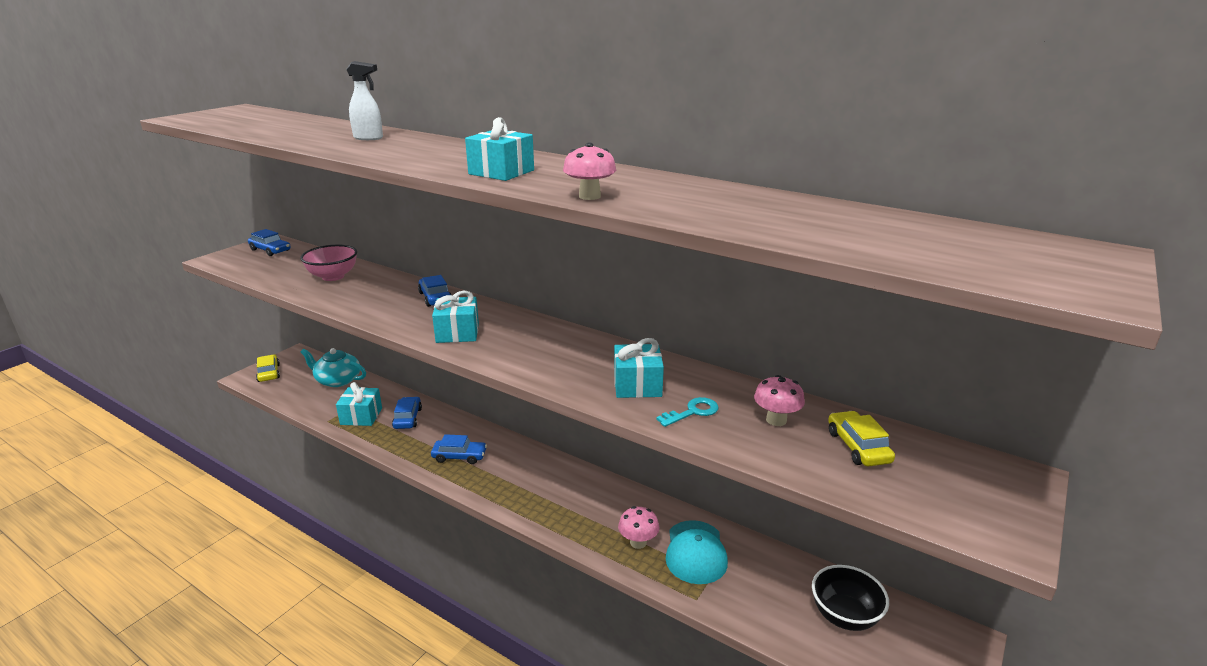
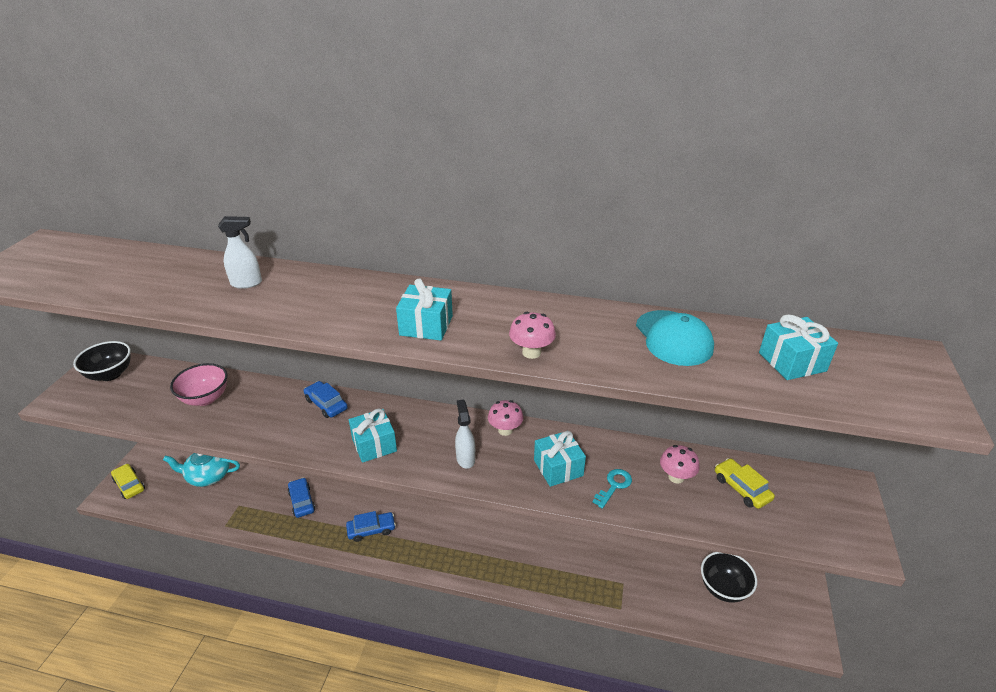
camera: 20 degrees left, 10 degrees up
blue car [248,229,291,256] -> black bowl [73,341,131,381]
turquoise gift [336,382,382,426] -> turquoise gift moved to [759,314,838,380]
pink mushroom [618,506,659,549] -> pink mushroom moved to [488,400,524,436]
turquoise cap [666,520,728,584] -> turquoise cap moved to [636,310,714,366]
none -> white spray bottle [455,399,475,469]

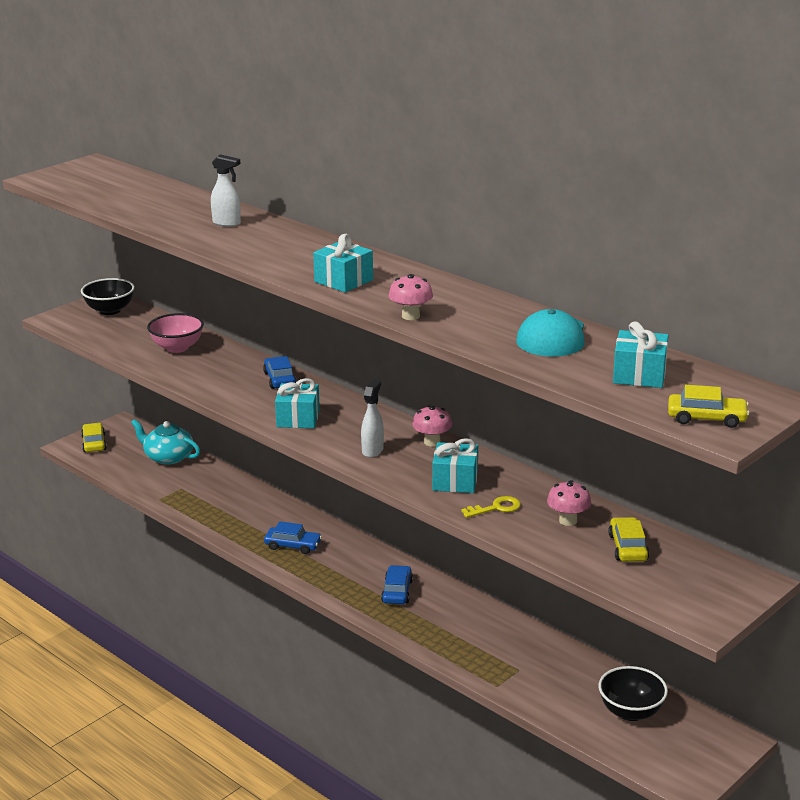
camera: 30 degrees right, 10 degrees down
blue car [288,478,315,518] -> blue car moved to [381,565,413,604]
turquoise key [592,469,632,509] -> yellow key [461,496,521,518]
none -> yellow car [668,385,749,428]

